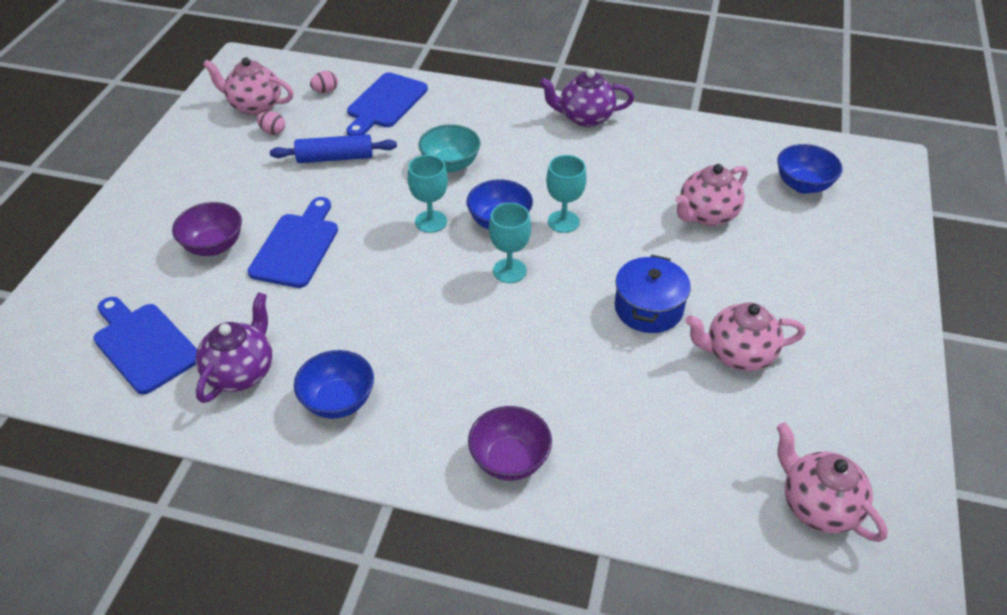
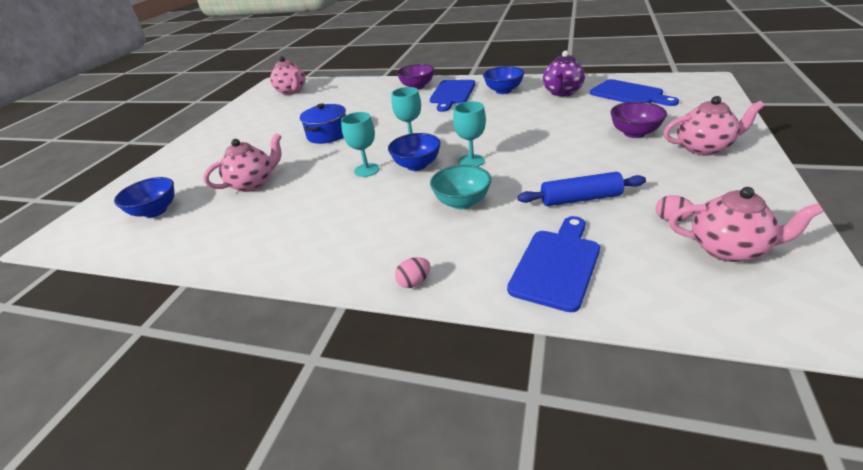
camera: 175 degrees left, 10 degrees down
blue cutting board [247,197,338,288] -> blue cutting board moved to [430,80,475,112]
pink egg [310,71,338,93] -> pink egg moved to [395,257,430,288]
purple teapot [539,69,634,127] -> none
pink teapot [685,302,805,371] -> pink teapot moved to [664,96,765,156]

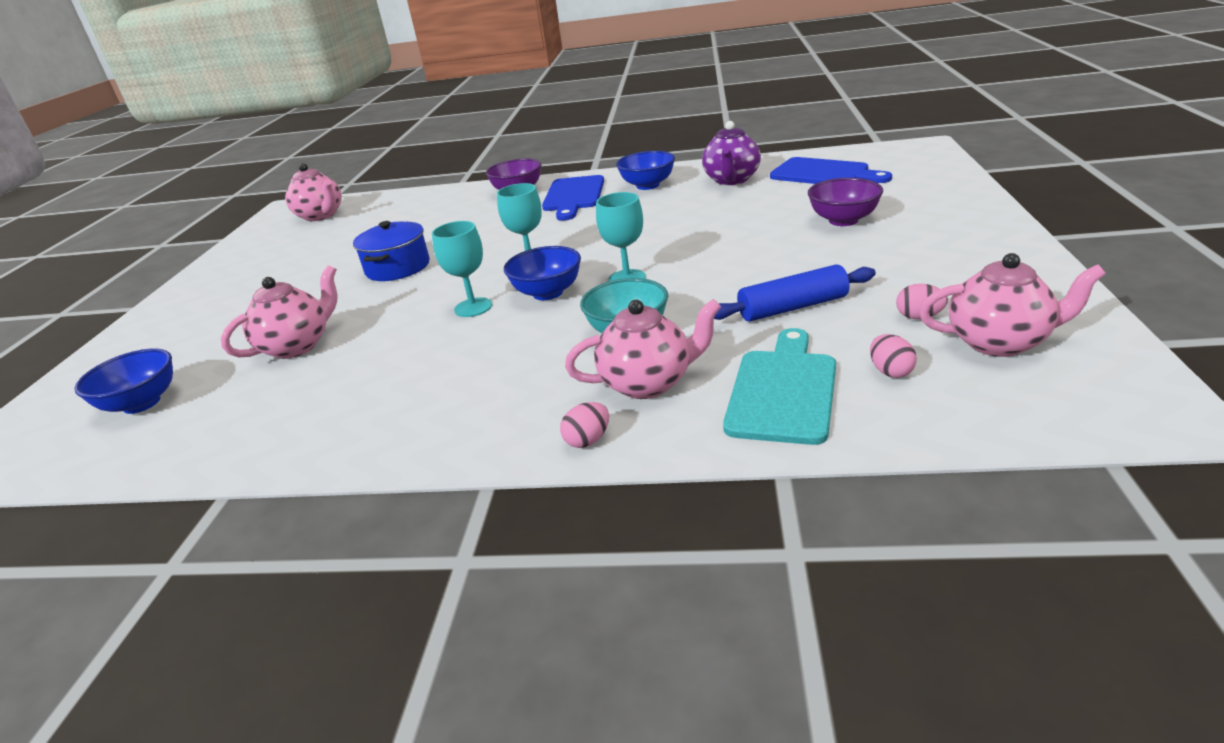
camera: 10 degrees left, 5 degrees down
blue cutting board [507,216,600,312] -> turquoise cutting board [723,328,836,445]
pink teapot [664,96,765,156] -> pink teapot moved to [565,299,721,399]
none -> pink egg [870,334,917,378]

